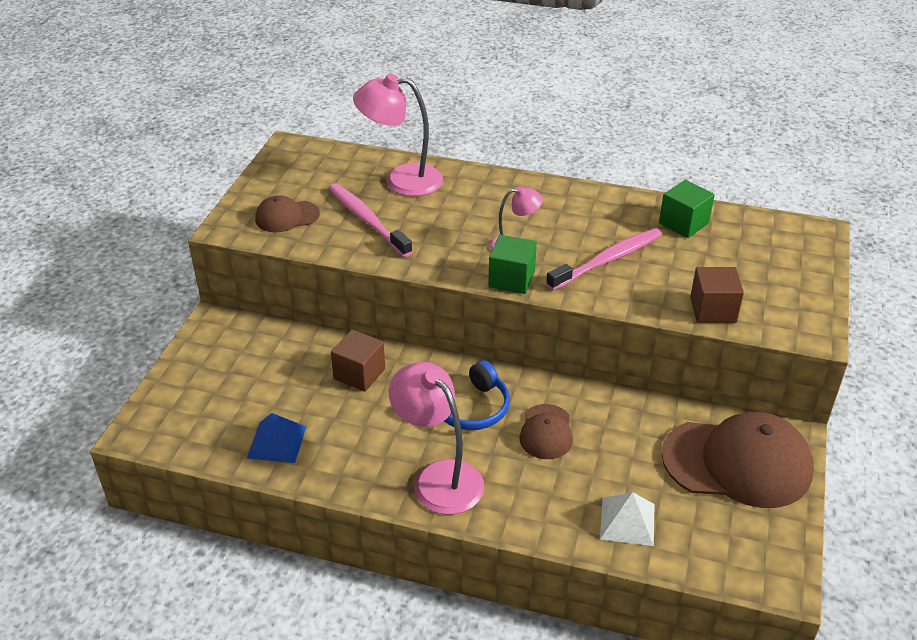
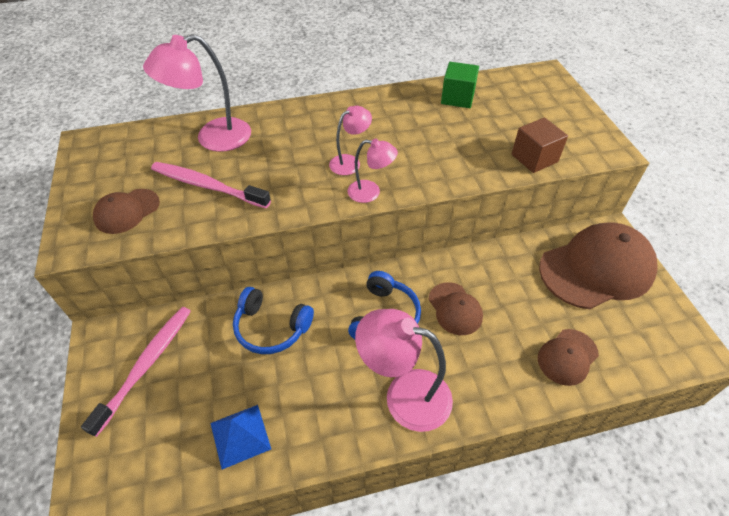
camera: 30 degrees left, 10 degrees up
brown cube [331,330,385,392] -> blue headphones [233,287,314,354]
green cube [488,235,537,294] -> pink lamp [347,139,398,203]
pink toothbrush [546,228,662,290] -> pink toothbrush moved to [81,307,191,437]
white pyramid [600,492,655,546] -> brown cap [538,329,599,386]

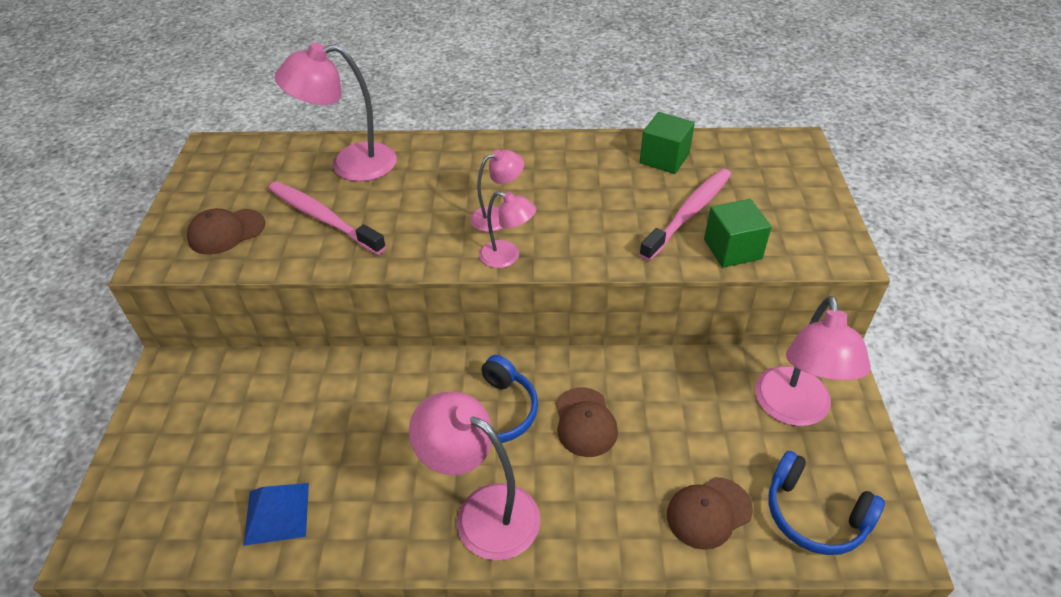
camera: 15 degrees right, 5 degrees down
pink toothbrush [81,307,191,437] -> pink toothbrush moved to [639,169,731,261]
blue headphones [233,287,314,354] -> blue headphones moved to [768,451,885,555]
brown cube [512,117,568,173] -> green cube [704,199,772,268]
brown cap [539,223,658,309] -> pink lamp [755,296,871,426]

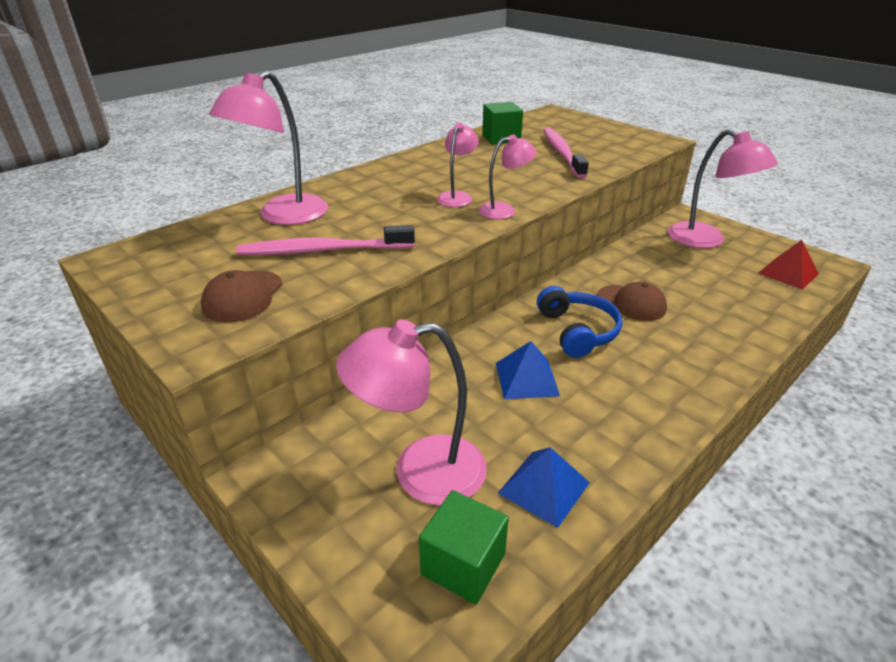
camera: 45 degrees left, 10 degrees down
pink lamp [409,392,540,560] -> pink lamp moved to [336,320,487,505]
brown cap [667,477,753,550] -> none
green cube [704,199,772,268] -> green cube moved to [419,490,509,604]
blue headphones [768,451,885,555] -> red pyramid [759,240,819,290]
none -> blue pyramid [496,341,560,399]

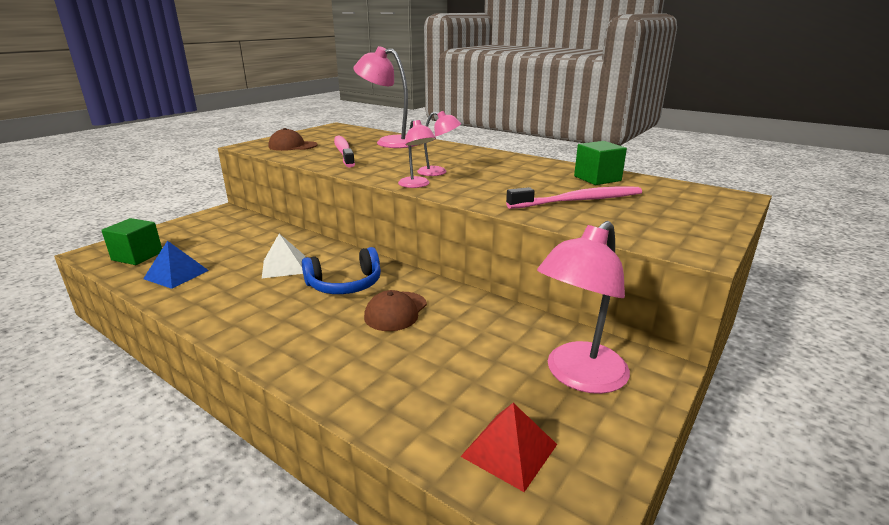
camera: 80 degrees right, 10 degrees down
pink lamp [336,320,487,505] -> none
blue pyramid [496,341,560,399] -> white pyramid [262,234,305,278]

